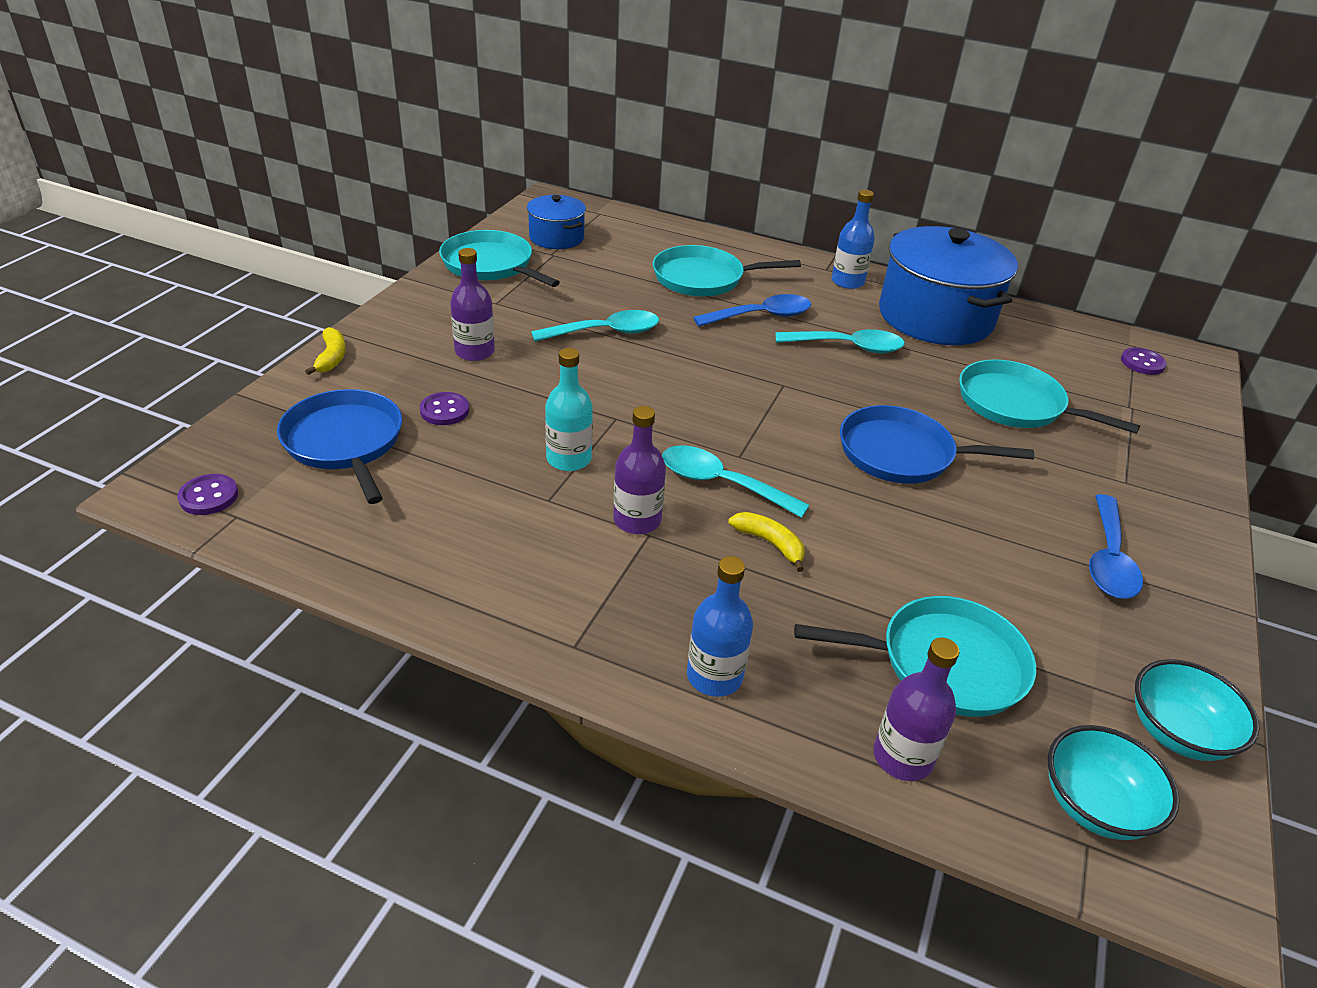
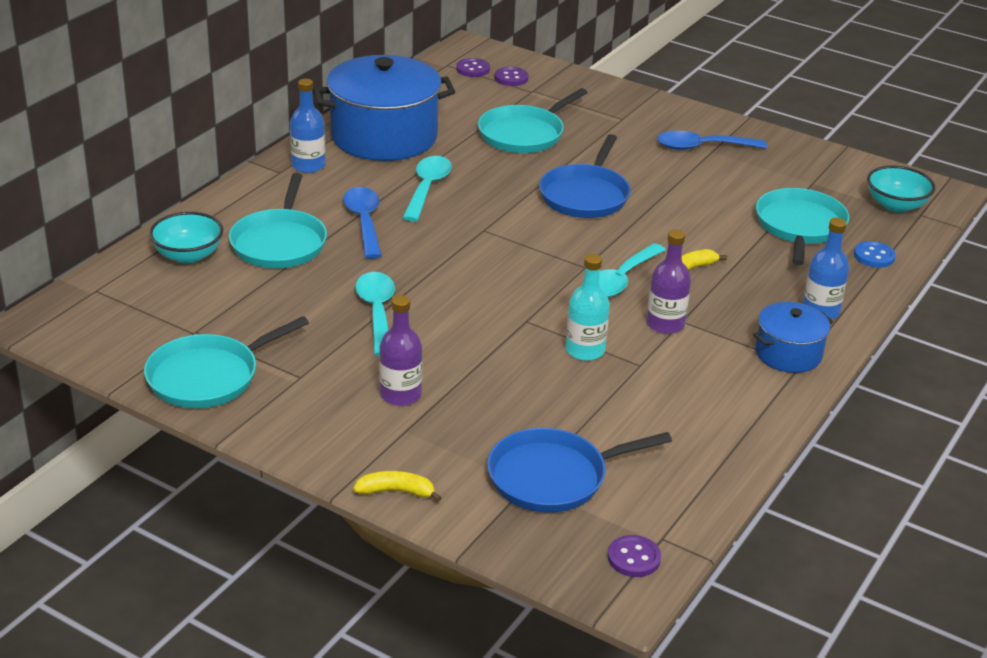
camera: 80 degrees left, 5 degrees down
purple button [420,392,469,425] -> purple button moved to [494,67,528,86]
blue pot [527,195,586,249] -> blue pot moved to [753,302,833,373]
purple bottle [873,638,959,781] -> blue button [854,241,896,268]
blue spoon [1089,494,1143,599] -> blue spoon turned 150 degrees clockwise [657,131,767,150]
turquoise bowl [1135,659,1260,761] -> turquoise bowl moved to [149,212,223,264]

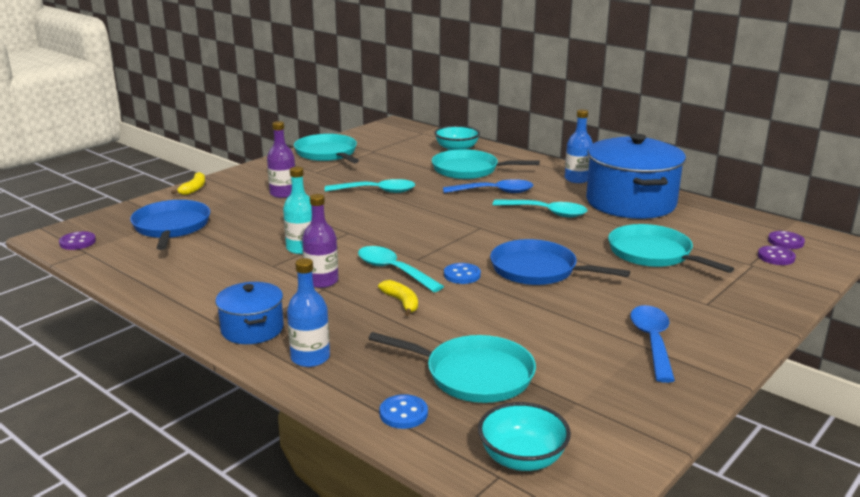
camera: 100 degrees right, 10 degrees down
none -> blue button [444,263,481,284]

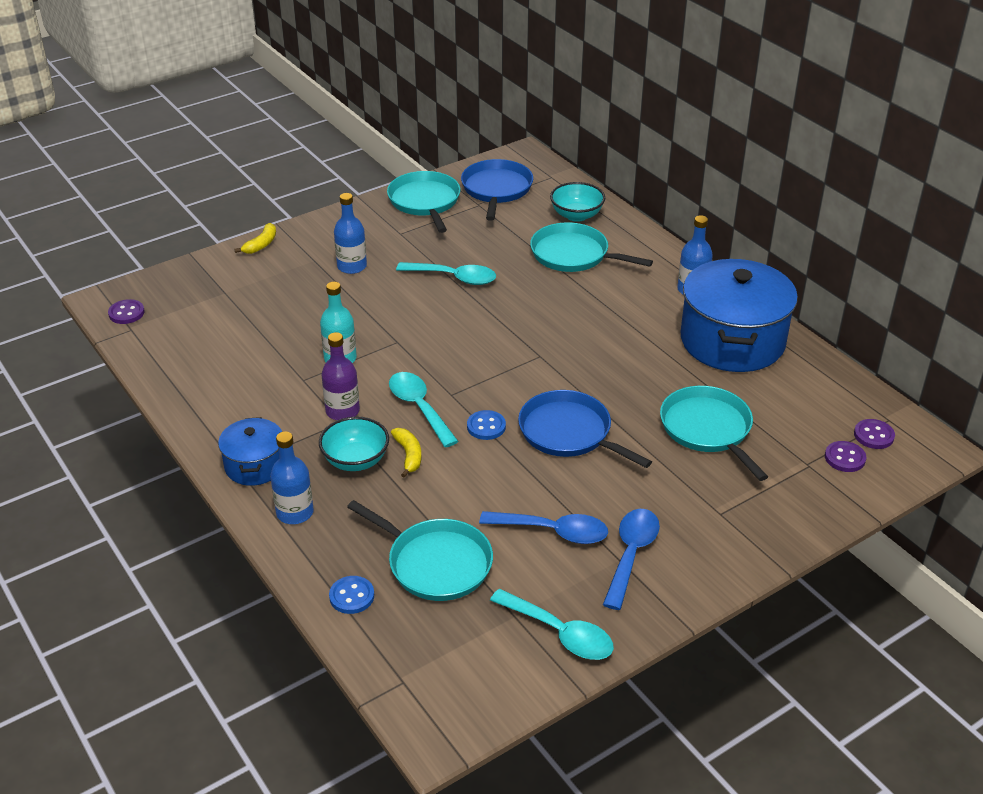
camera: 15 degrees right, 15 degrees up
blue pan [130,200,210,250] -> blue pan moved to [461,159,533,221]
purple bottle [267,121,295,198] -> blue bottle [334,193,367,274]
blue spoon [443,179,533,193] -> blue spoon moved to [479,511,608,544]
turquoise bowl [478,402,571,471] -> turquoise bowl moved to [319,417,389,471]
turquoise spoon [492,200,587,217] -> turquoise spoon moved to [490,589,614,660]

